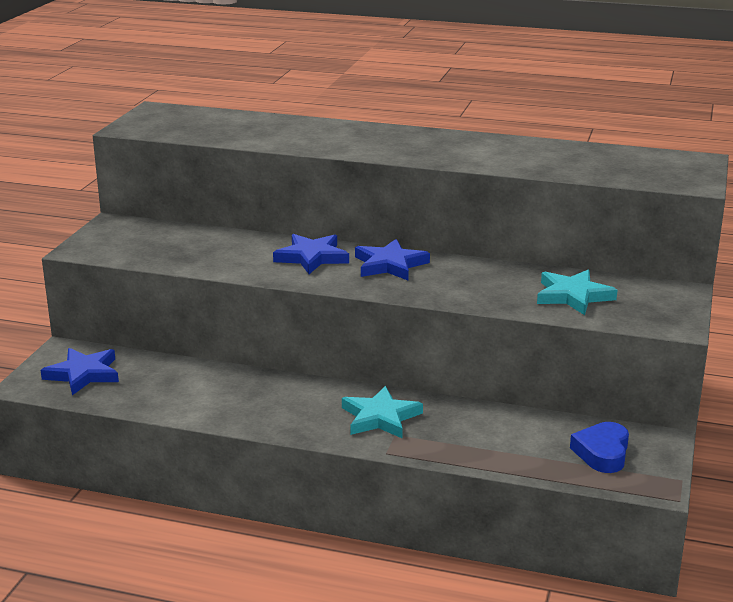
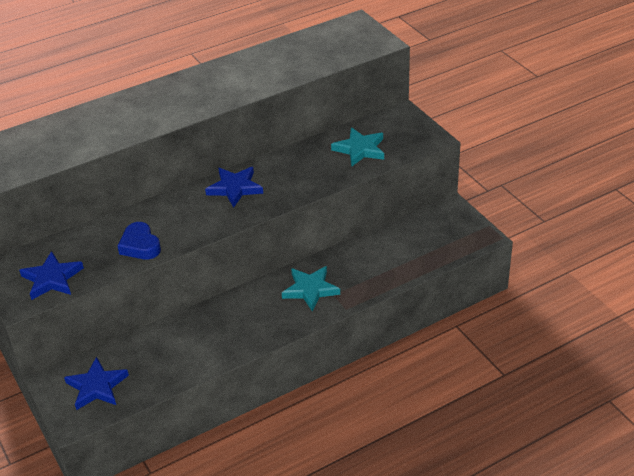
camera: 45 degrees left, 15 degrees up
blue star [273,234,349,274] -> blue star moved to [19,251,84,300]
blue heart [570,422,629,473] -> blue heart moved to [118,222,161,260]

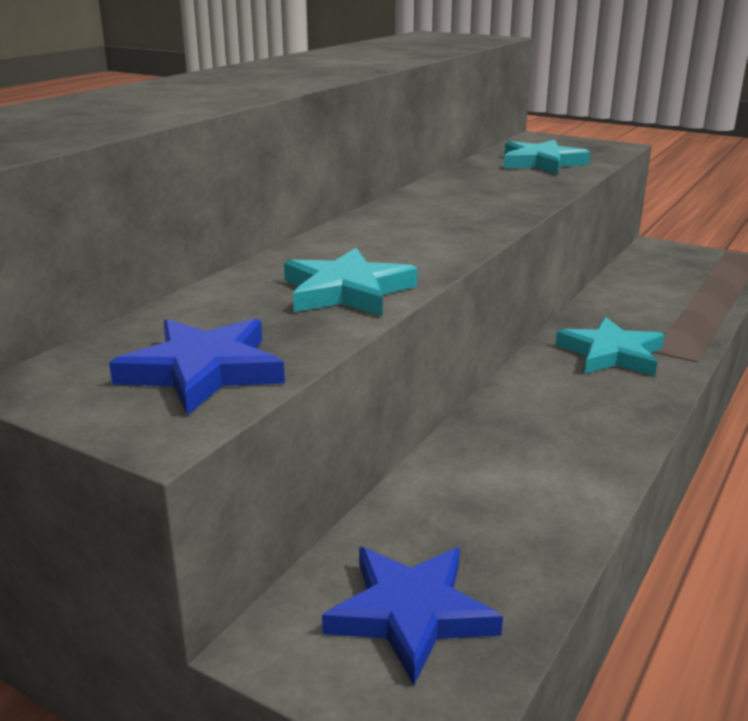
camera: 30 degrees left, 15 degrees down
blue heart [118,222,161,260] -> turquoise star [284,248,418,316]
blue star [205,167,263,208] -> none

